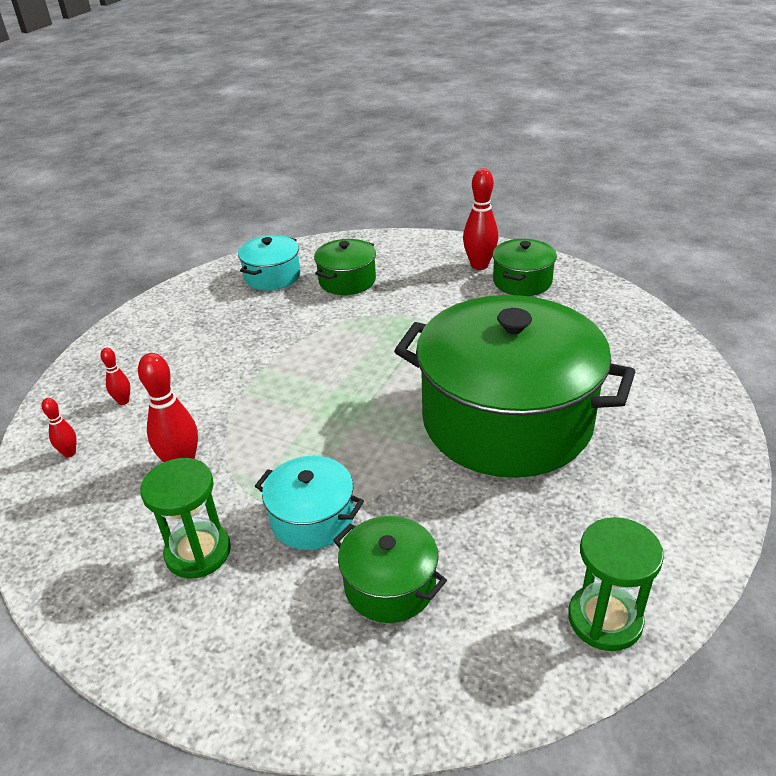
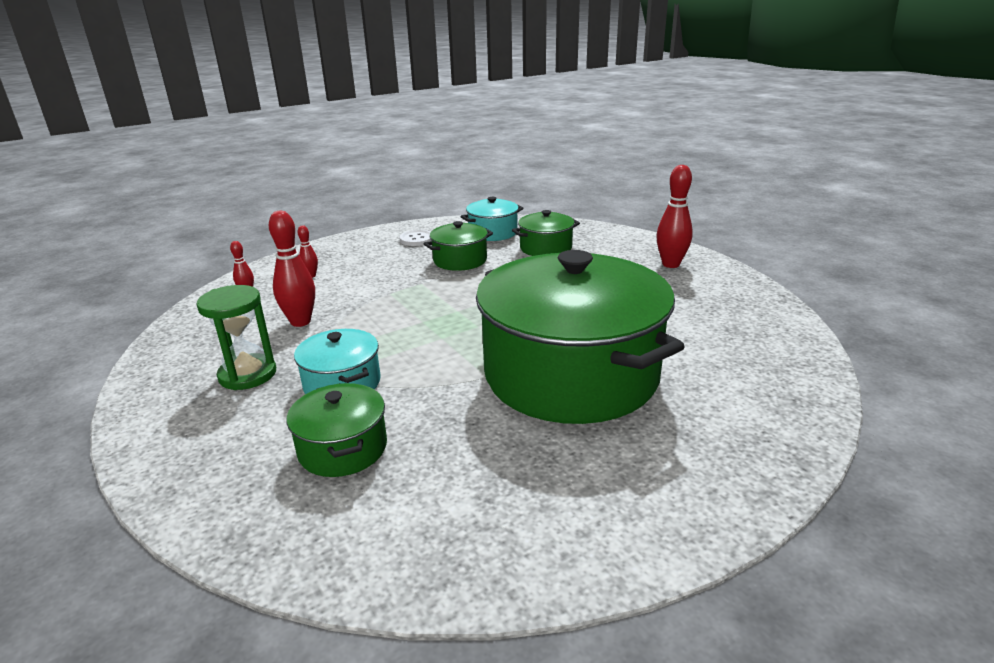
camera: 30 degrees right, 10 degrees down
green pot [493,239,557,296] -> green pot moved to [424,221,493,271]
green hourglass [568,517,664,651] -> none
none -> white button [400,230,431,246]

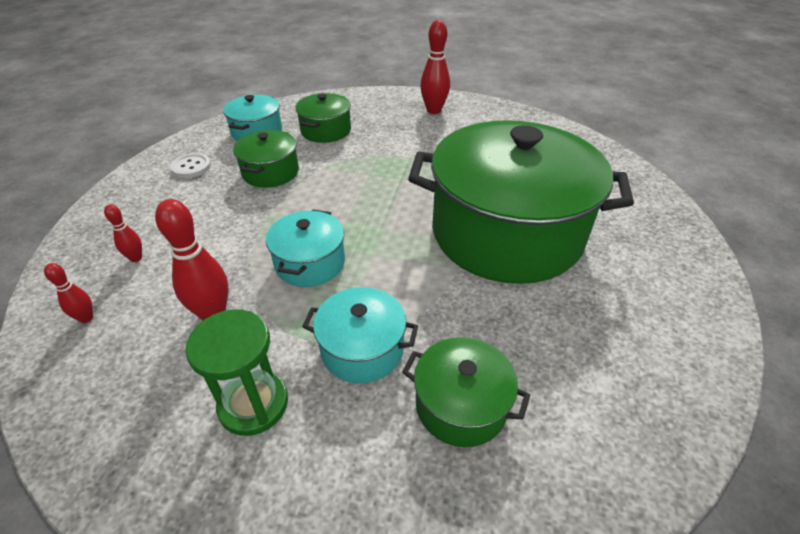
camera: 45 degrees left, 15 degrees up
none -> turquoise pot [266,209,345,287]

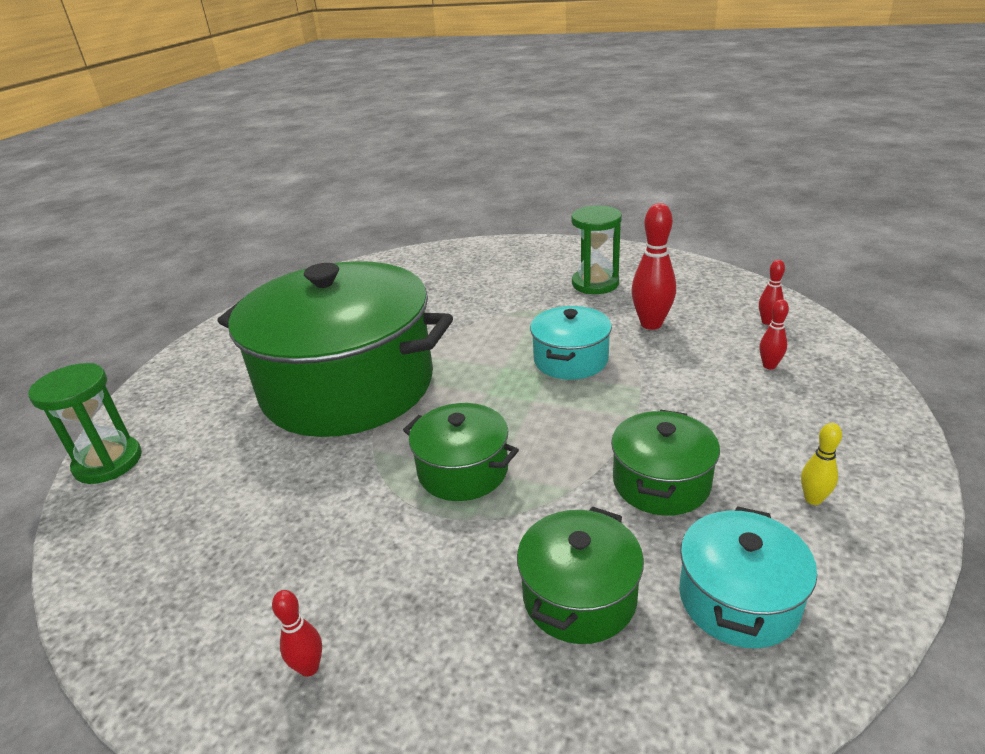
camera: 170 degrees left, 10 degrees down
white button [170,153,211,178] -> yellow bowling pin [801,423,842,505]
turquoise pot [302,287,418,383] -> none
green pot [402,337,530,447] -> green pot moved to [403,403,519,501]
red bowling pin [420,20,450,114] -> red bowling pin [272,590,322,677], size x0.53
none -> green hourglass [29,363,142,484]

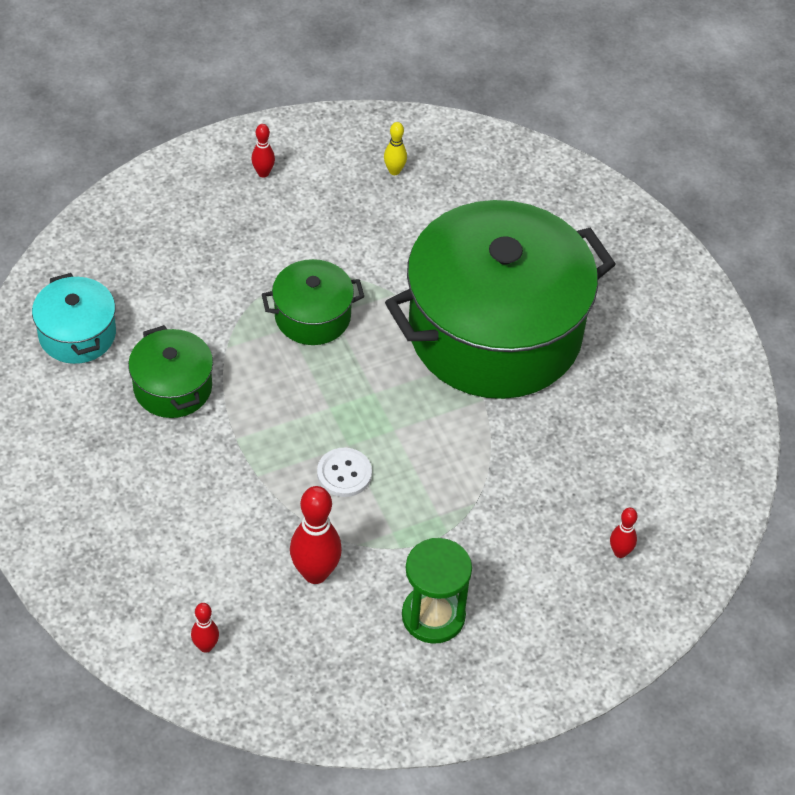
camera: 130 degrees right, 20 degrees up
green hourglass [29,363,142,484] -> none
green pot [517,507,644,644] -> none
turquoise pot [530,306,612,380] -> white button [317,448,372,497]
red bowling pin [759,299,789,369] -> red bowling pin moved to [610,508,638,558]
yellow bowling pin [801,423,842,505] -> yellow bowling pin moved to [384,122,407,175]

